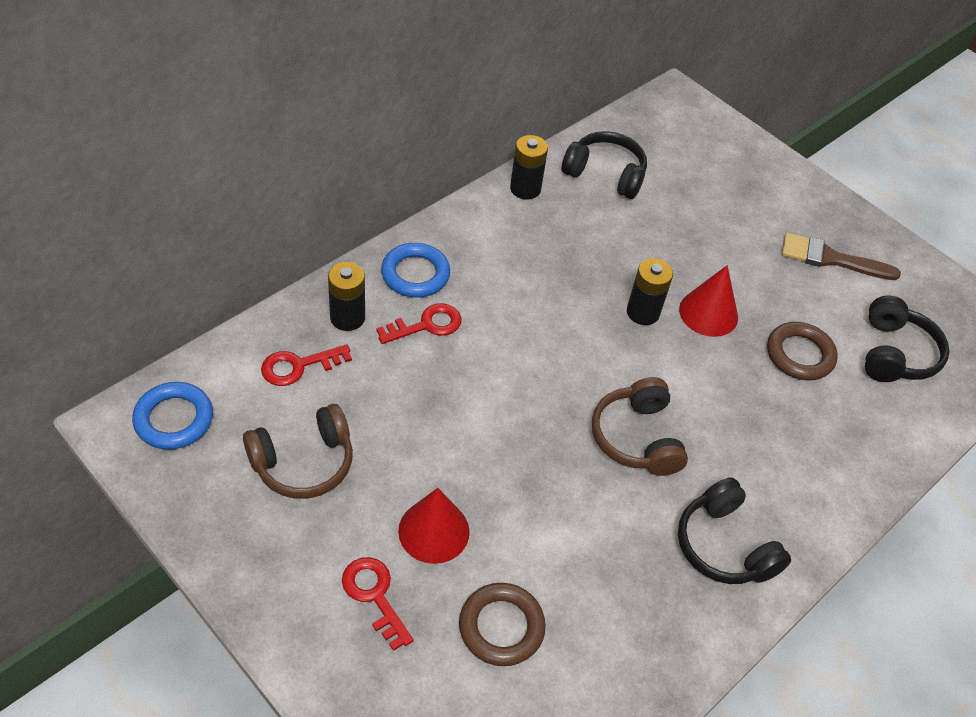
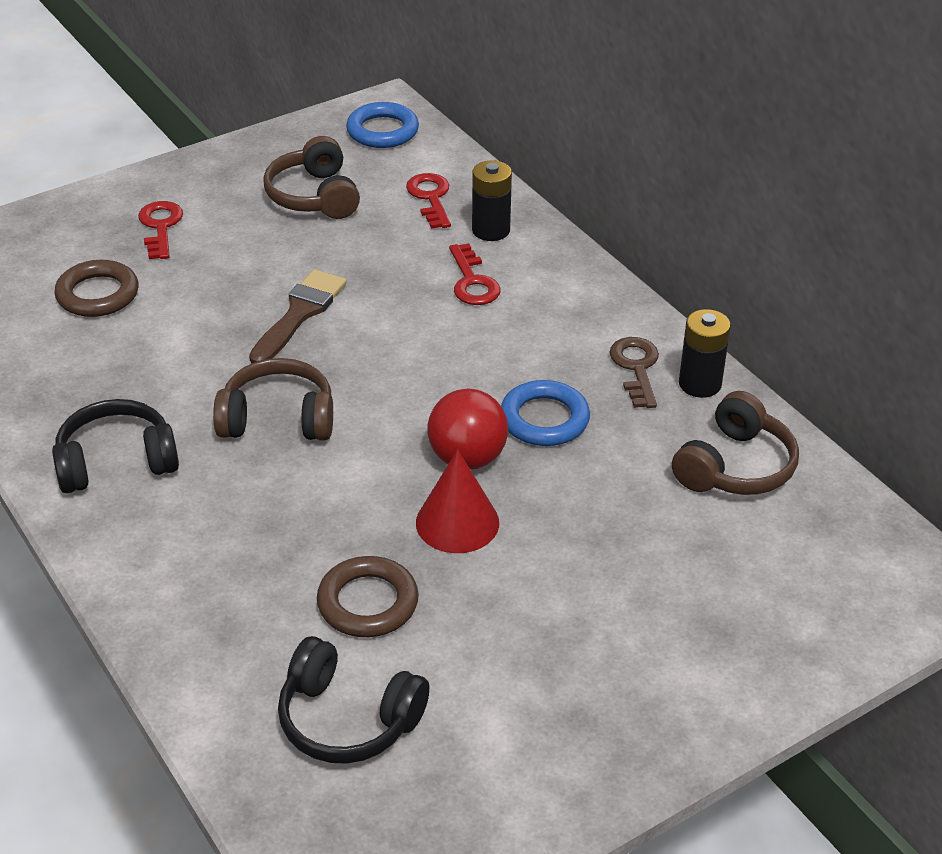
camera: 105 degrees right, 10 degrees down
red key [342,557,414,651] -> red key turned 75 degrees counterclockwise [138,201,183,259]
blue ring [381,243,450,298] -> blue ring moved to [501,380,590,446]
red cone [398,488,470,564] -> none
black headphones [562,131,647,199] -> brown headphones [672,391,799,495]
black battery [627,258,673,325] -> red ball [428,389,508,469]
brown brush [782,233,901,280] -> brown brush moved to [249,269,347,363]
none -> brown key [609,337,659,408]

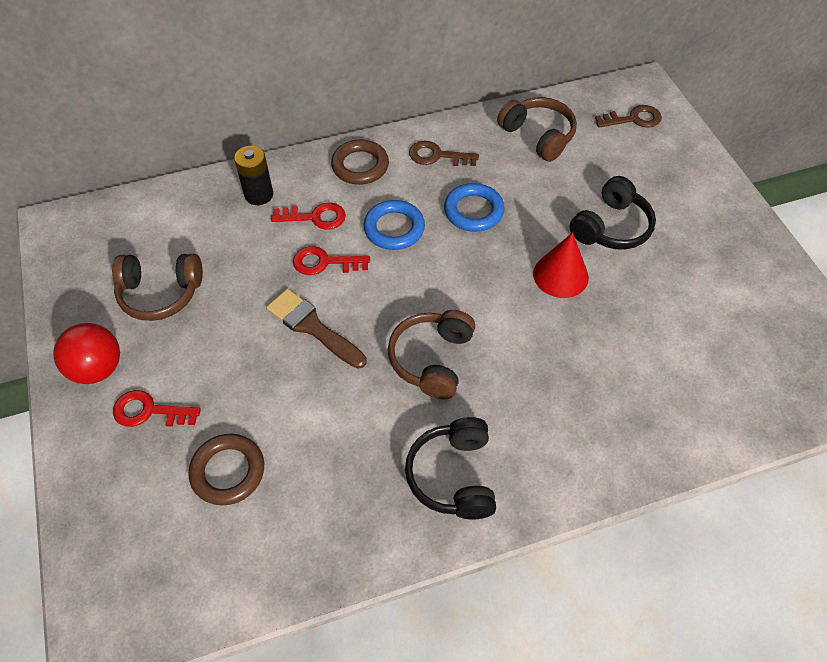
camera: 75 degrees left, 15 degrees up
black headphones [278,636,429,764] -> black headphones moved to [569,176,656,250]
brown ring [317,556,419,637] -> brown ring moved to [331,139,389,185]
blue ring [346,102,419,148] -> blue ring moved to [364,200,425,250]
red key [406,173,451,229] -> red key moved to [293,246,370,275]
red ball [428,389,508,469] -> red ball moved to [53,323,120,384]
black battery [679,309,731,398] -> none
none -> brown key [595,105,662,128]

